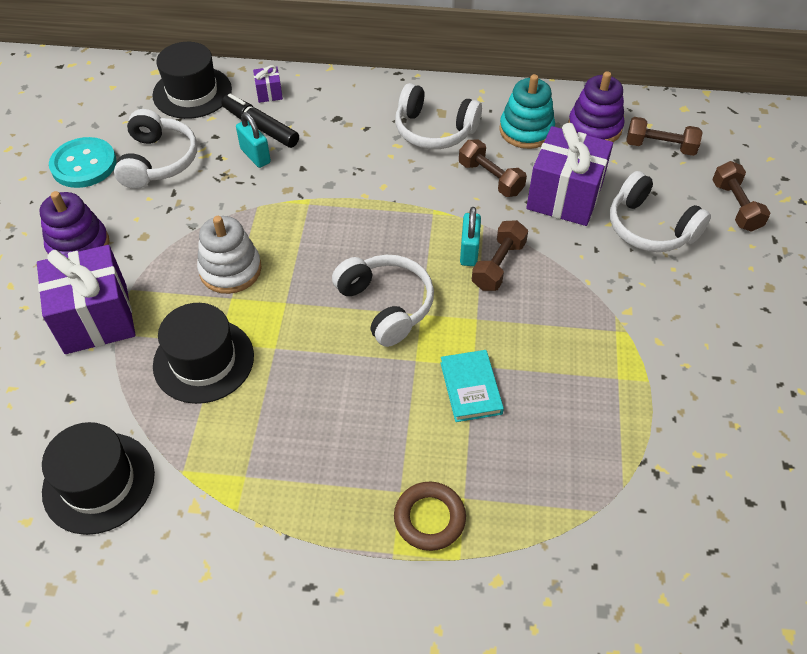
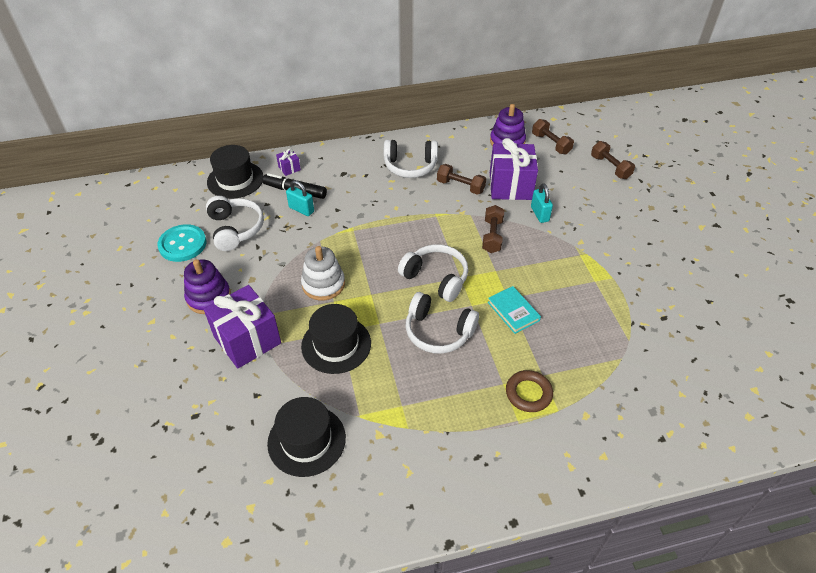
camera: 20 degrees left, 5 degrees down
turquoise padlock [460,207,481,266] -> turquoise padlock moved to [531,183,553,223]
turquoise stacking toy [499,74,555,149] -> none
white headphones [610,171,711,252] -> white headphones moved to [406,292,479,354]
brown dumbbell [626,117,703,156] -> brown dumbbell turned 60 degrees clockwise [532,119,574,154]

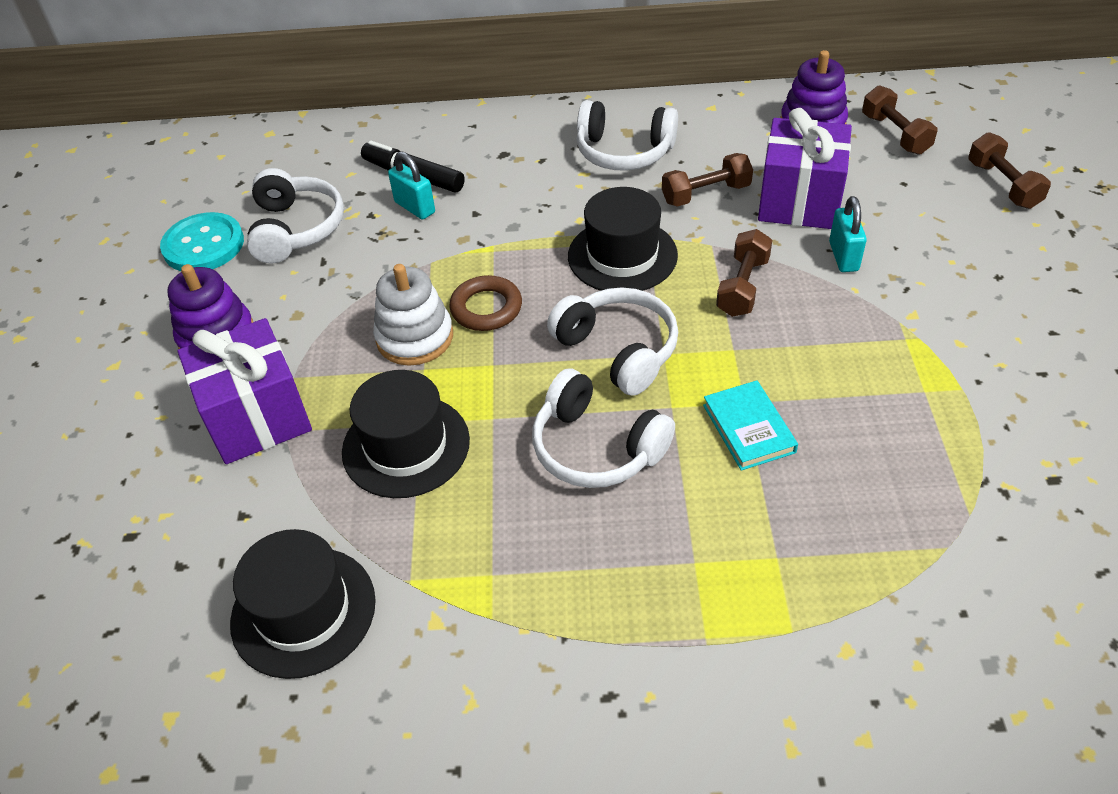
camera: 15 degrees right, 0 degrees up
black hat [207,145,264,199] -> black hat moved to [568,187,678,291]
purple gift [276,149,301,176] -> none
brown dumbbell [437,164,486,195] -> brown dumbbell turned 60 degrees counterclockwise [662,153,753,207]
brown ring [506,370,553,412] -> brown ring moved to [449,275,522,331]

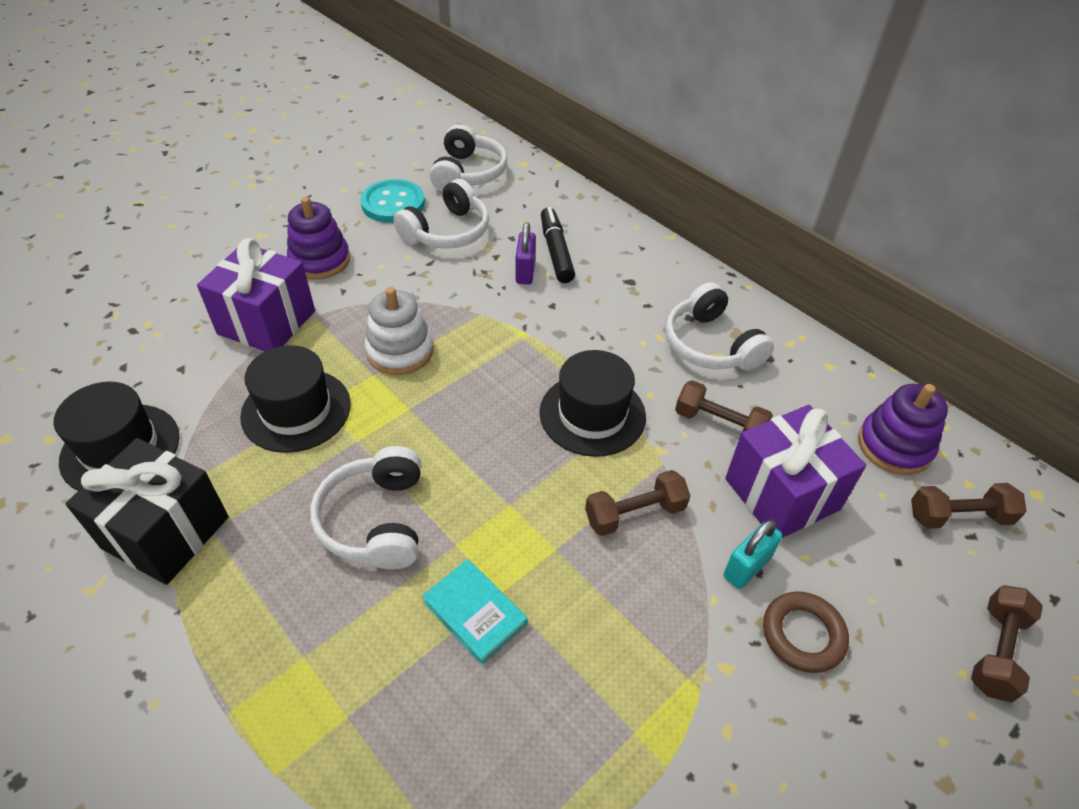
camera: 45 degrees right, 0 degrees up
turquoise padlock [388,151,435,220] -> purple padlock [515,222,536,285]
brown ring [449,275,522,331] -> brown ring moved to [763,591,849,673]
white headphones [547,288,678,396] -> white headphones moved to [430,124,507,192]
turquoise book [703,380,798,471] -> turquoise book turned 75 degrees counterclockwise [422,559,527,665]
brown dumbbell [862,85,937,155] -> brown dumbbell turned 60 degrees clockwise [911,483,1027,529]
none -> black gift [65,438,229,585]

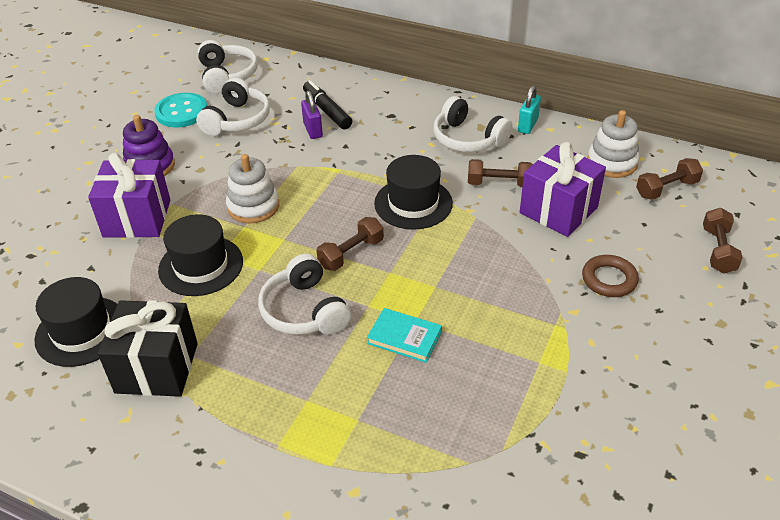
camera: 20 degrees left, 5 degrees down
brown dumbbell [585,470,690,536] -> brown dumbbell moved to [316,217,384,271]
turquoise padlock [723,519,782,589] -> turquoise padlock moved to [518,85,541,134]
purple stacking toy [858,384,948,475] -> white stacking toy [587,110,640,178]

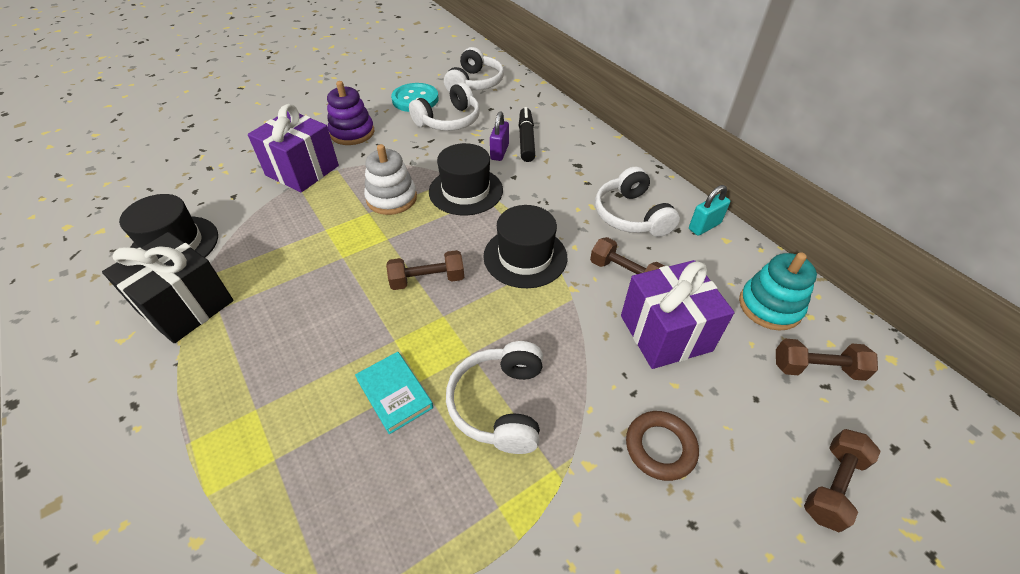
camera: 30 degrees right, 5 degrees up
black hat [158,214,243,296] -> black hat moved to [429,143,503,216]
white headphones [258,254,351,335] -> white headphones moved to [446,341,543,454]
white stacking toy [587,110,640,178] -> turquoise stacking toy [739,252,817,331]

